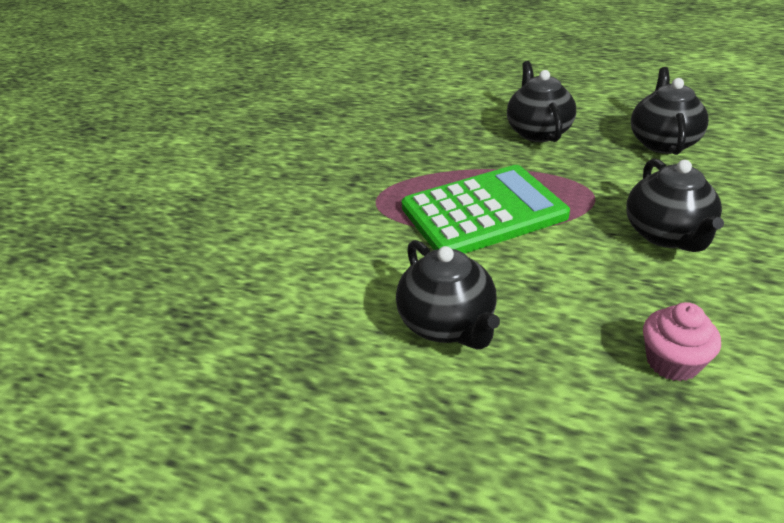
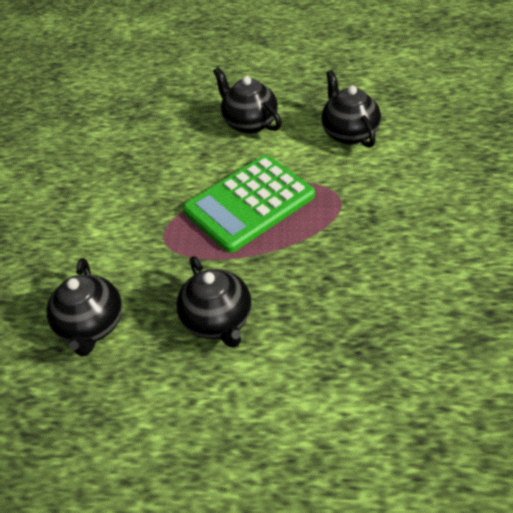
camera: 165 degrees right, 10 degrees up
black teapot [626,159,724,252] -> black teapot moved to [321,70,381,148]
pink cupcake [643,302,721,381] -> none

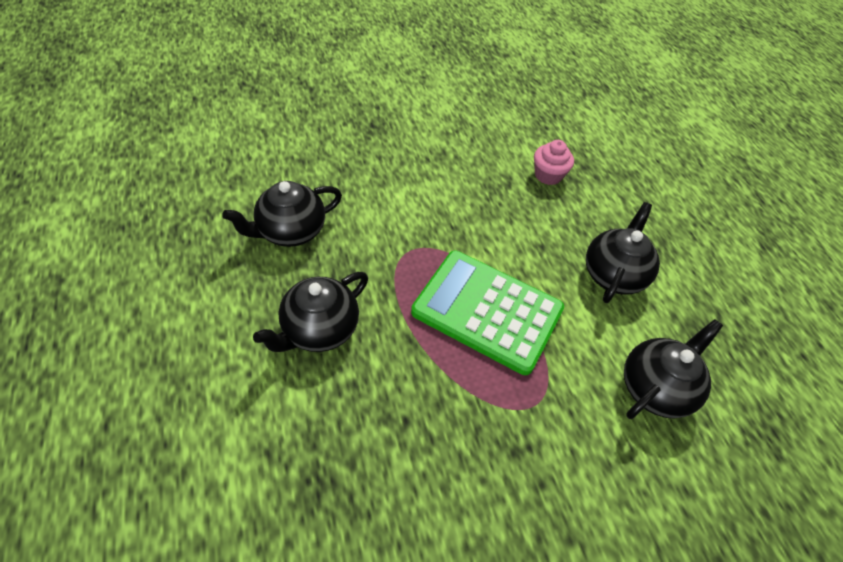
camera: 60 degrees right, 5 degrees up
none -> pink cupcake [534,140,574,185]

